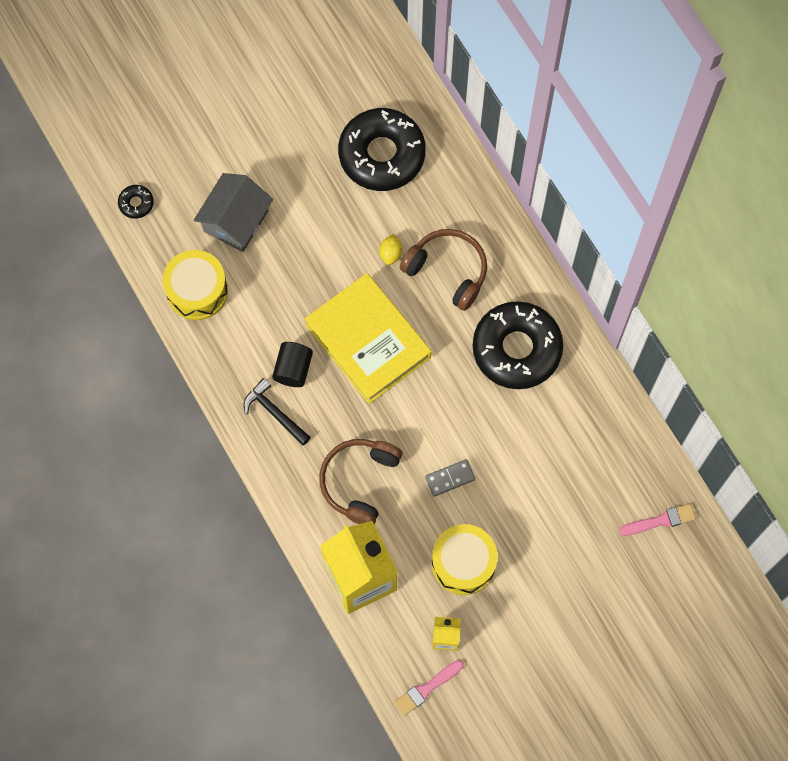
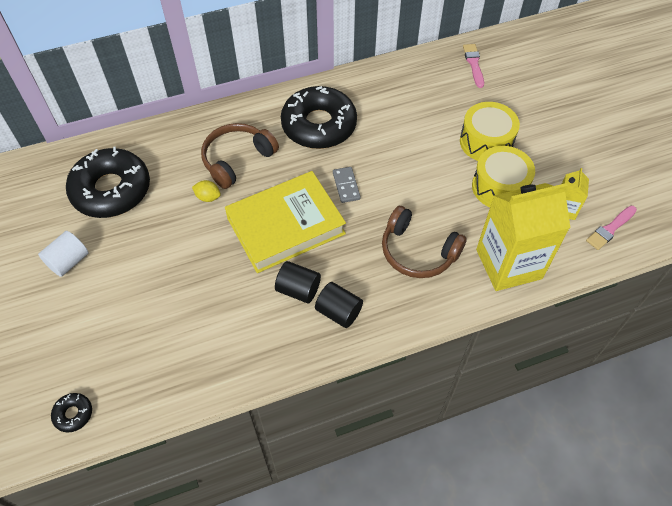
camera: 80 degrees left, 15 degrees down
yellow drum [162,250,228,320] -> yellow drum moved to [460,102,520,161]
grey house [194,173,273,252] -> none
black hammer [244,378,311,446] -> black cylinder [315,282,363,328]
pink brush [394,660,464,716] -> pink brush turned 75 degrees clockwise [586,206,637,250]
grey domino [425,459,475,497] -> grey domino moved to [333,167,361,203]
none -> white cylinder [38,231,89,277]

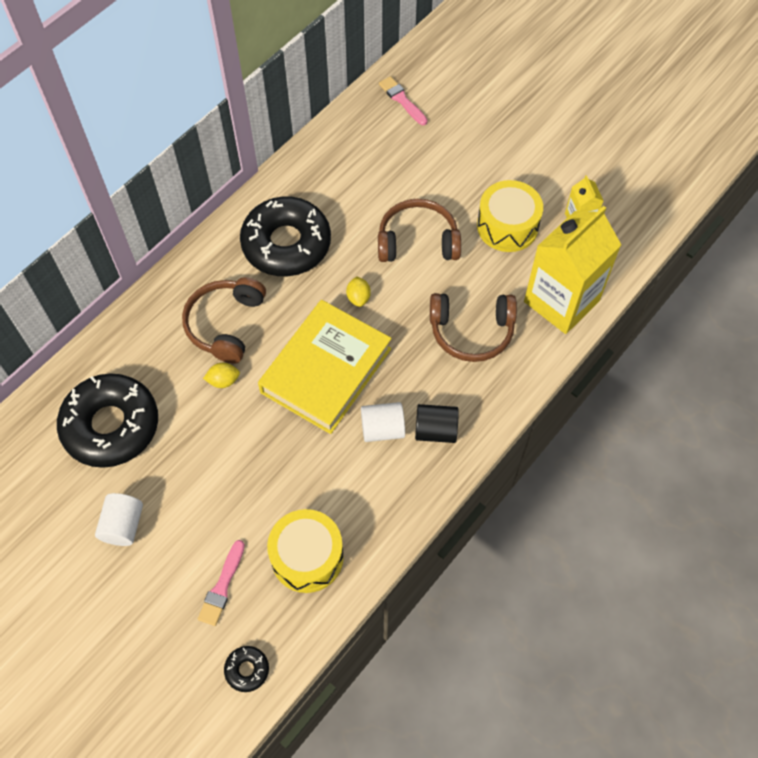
camera: 30 degrees left, 5 degrees up
black cylinder [275,261,321,303] -> white cylinder [361,402,405,442]
grey domino [333,167,361,203] -> yellow lemon [346,276,371,307]
yellow drum [460,102,520,161] -> yellow drum moved to [267,509,344,593]
pink brush [586,206,637,250] -> pink brush moved to [198,540,245,626]
none -> brown headphones [378,199,461,262]

